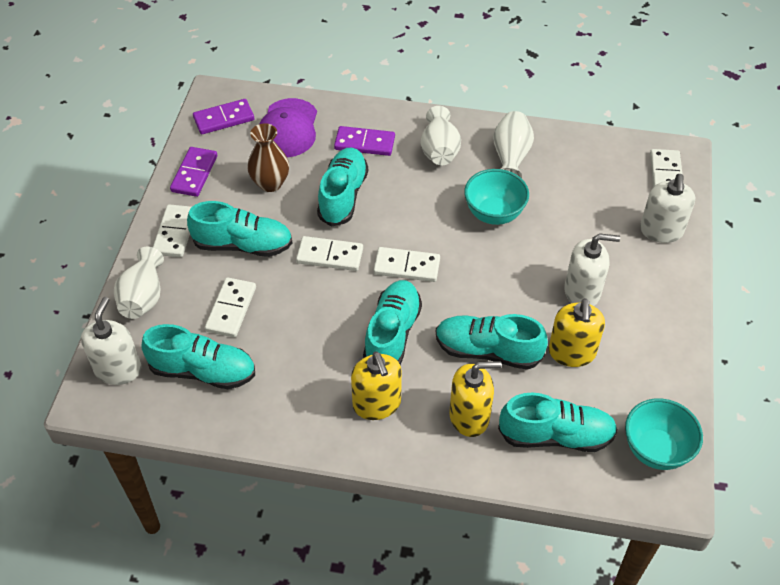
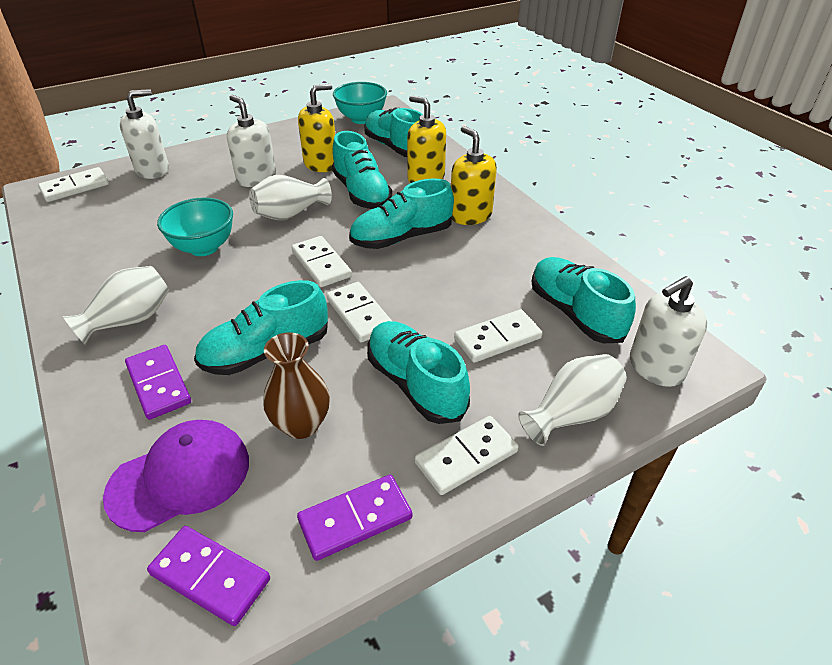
camera: 130 degrees left, 10 degrees down
yellow soap dispenser [351,352,402,420] -> yellow soap dispenser turned 60 degrees counterclockwise [451,126,497,225]
white vase [493,111,534,178] -> white vase moved to [249,175,332,220]

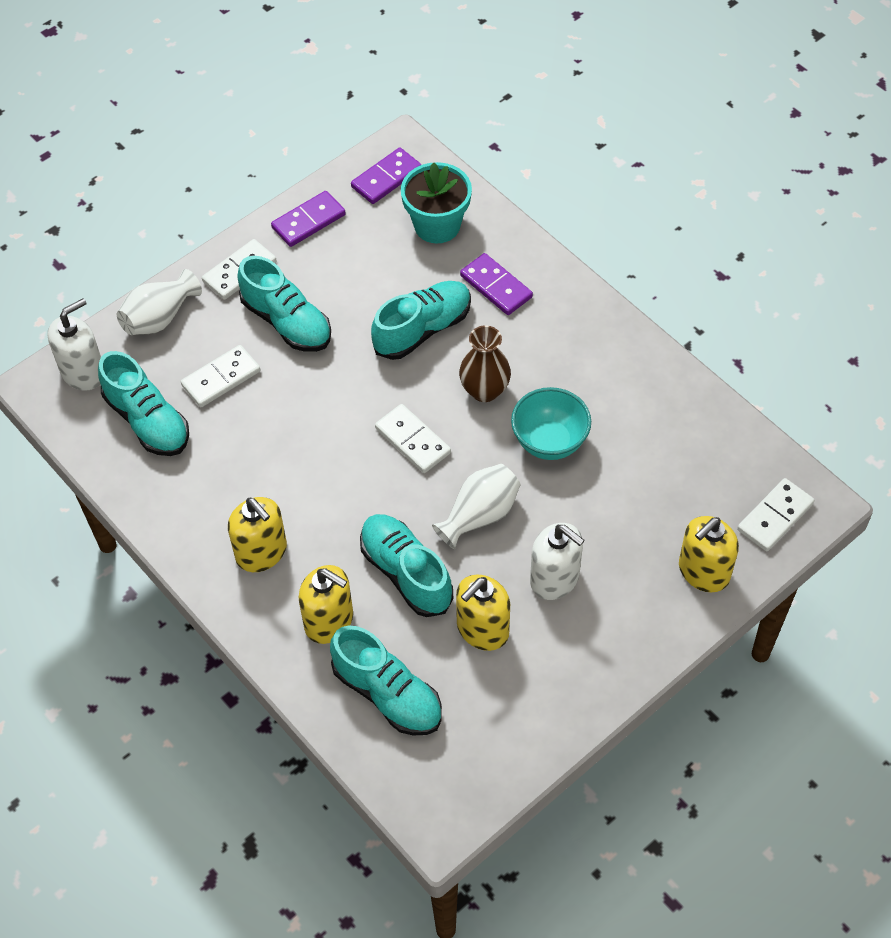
camera: 170 degrees right, 15 degrees up
white vase [62,266,169,345] -> none
purple cap [103,420,249,532] -> turquoise flower pot [401,162,472,244]
white soap dispenser [120,89,169,179] -> yellow soap dispenser [679,516,739,592]
purple domino [147,526,270,626] -> purple domino turned 60 degrees counterclockwise [351,148,421,204]
brown vase [263,332,330,439] -> brown vase moved to [459,325,511,402]
white domino [326,282,392,343] -> none
turquoise bowl [333,82,387,124] -> none
turquoise shoe [349,178,454,249] -> none

